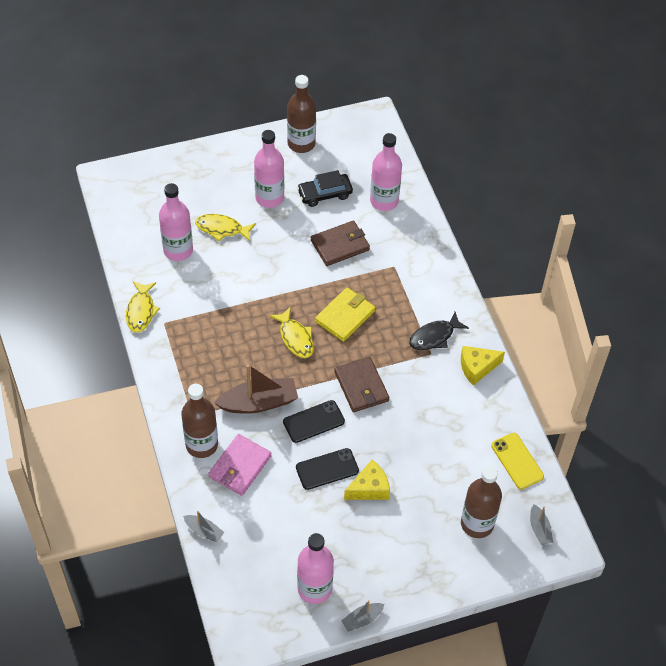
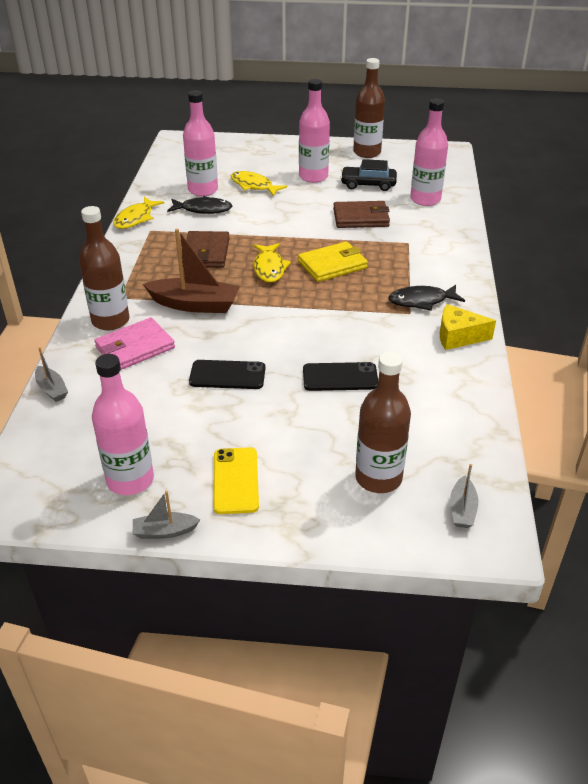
camera: 25 degrees right, 15 degrees down
black phone [283,400,345,443] -> black phone moved to [303,362,378,391]
brown wallet [334,357,389,412] -> brown wallet moved to [182,231,230,268]
yellow cheese [344,460,390,500] -> none
yellow phone [491,433,544,489] -> yellow phone moved to [213,447,259,514]
none -> black fish [167,196,232,214]

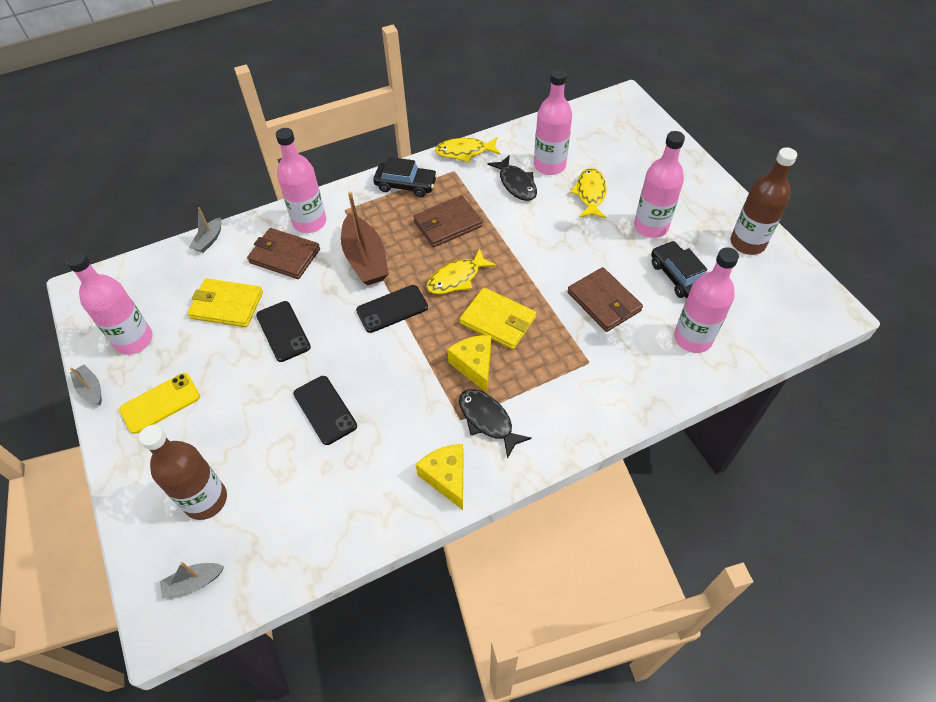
camera: 60 degrees right, 15 degrees up
brown bottle [79,206,130,330] -> pink bottle [276,128,326,233]
pink wallet [94,318,175,370] -> brown wallet [247,228,320,279]
none -> yellow wallet [187,278,263,327]
none -> black phone [356,285,428,333]
none -> black car [373,157,437,197]
none -> yellow cheese [447,335,491,393]

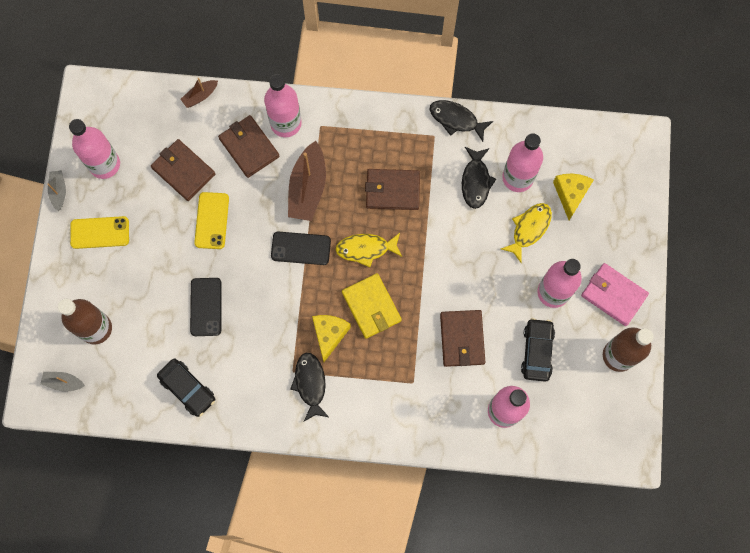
camera: 30 degrees right, 20 degrees up
yellow wallet [187,278,263,327] -> brown wallet [151,139,215,201]
grey boat [189,207,222,253] -> brown boat [181,78,218,108]
black phone [256,301,311,362] -> yellow phone [194,192,229,249]
black car [373,157,437,197] -> black car moved to [157,359,215,417]
yellow cheese [416,444,464,510] -> yellow cheese moved to [553,174,594,220]
yellow fish [435,137,501,163] -> black fish [429,100,493,142]
none -> pink wallet [581,263,649,326]

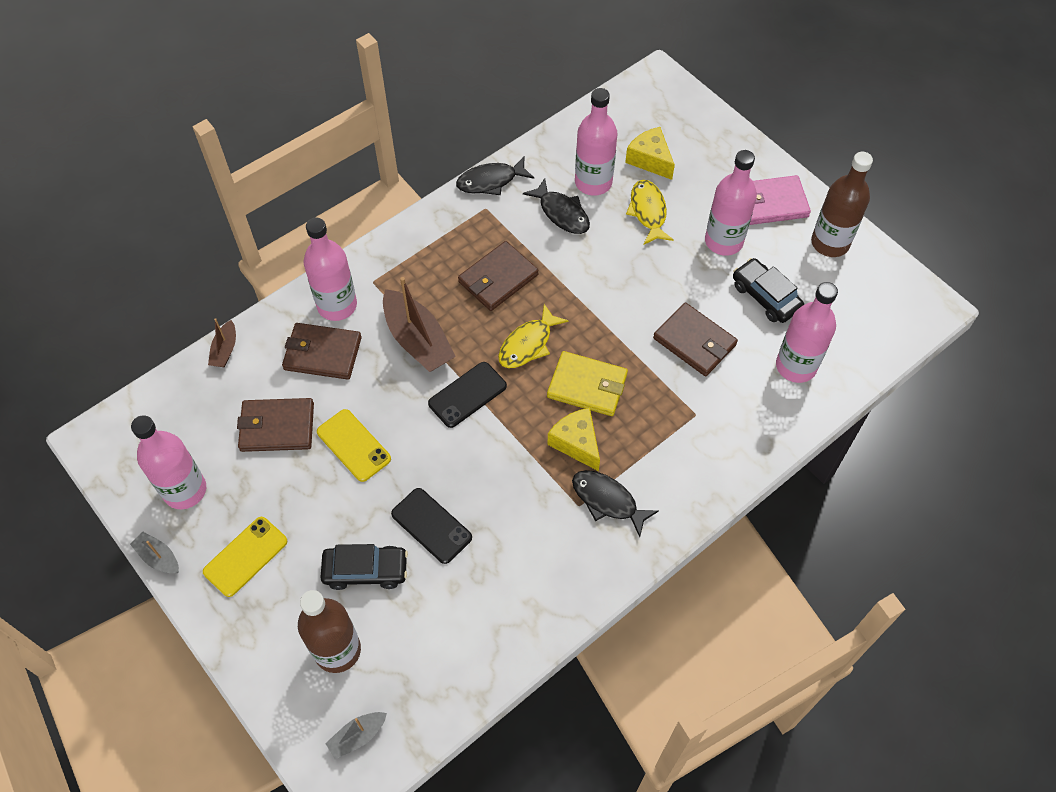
camera: 45 degrees left, 15 degrees down
black car [157,359,215,417] -> black car moved to [320,544,408,590]

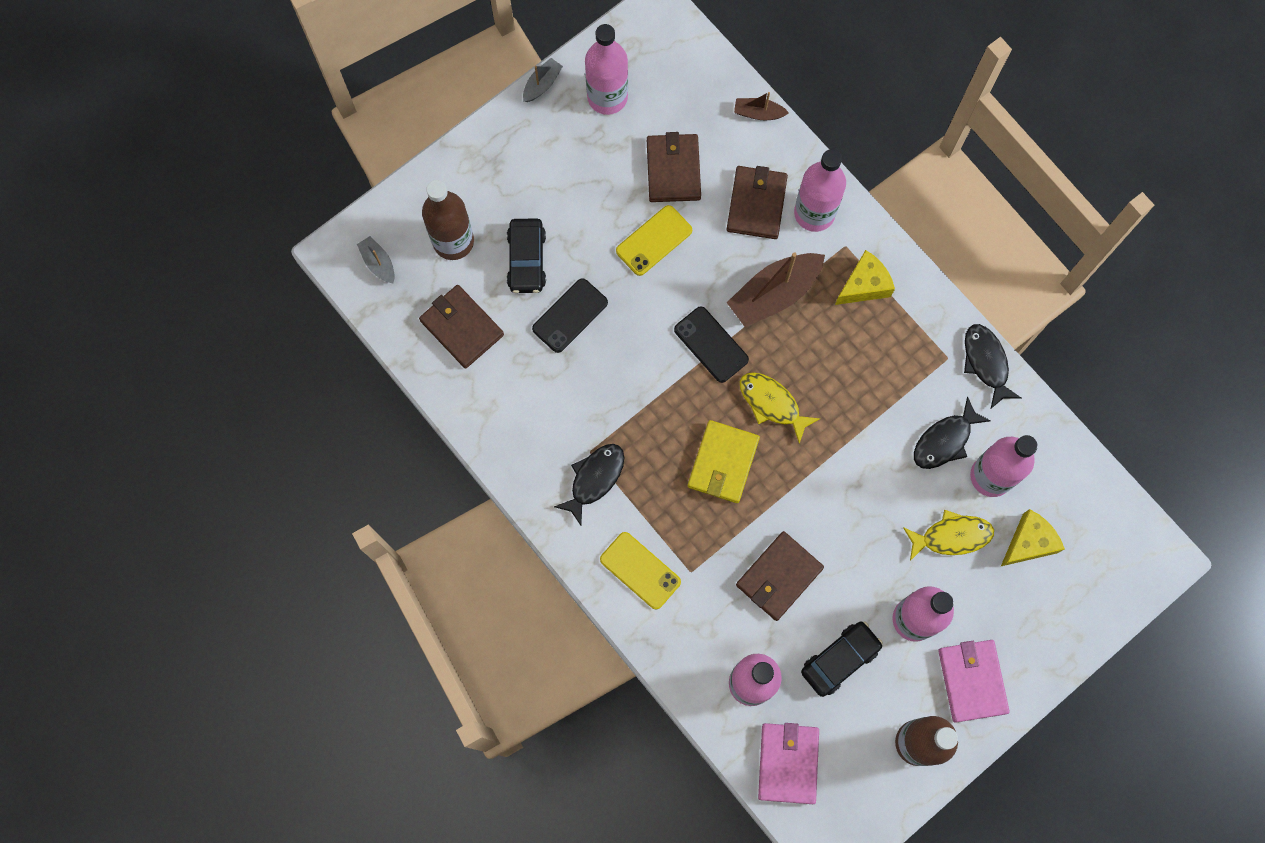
camera: 90 degrees right, 15 degrees up
yellow phone [203,517,288,597] -> yellow phone moved to [600,532,681,610]
brown wallet [458,241,539,311] -> brown wallet moved to [419,285,504,369]
yellow cheese [547,408,600,471] -> yellow cheese moved to [835,250,895,305]
none -> pink wallet [758,723,819,804]

